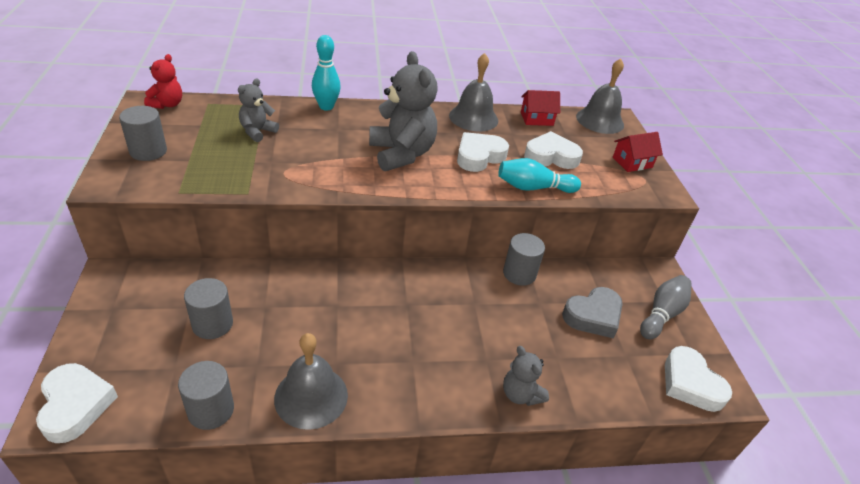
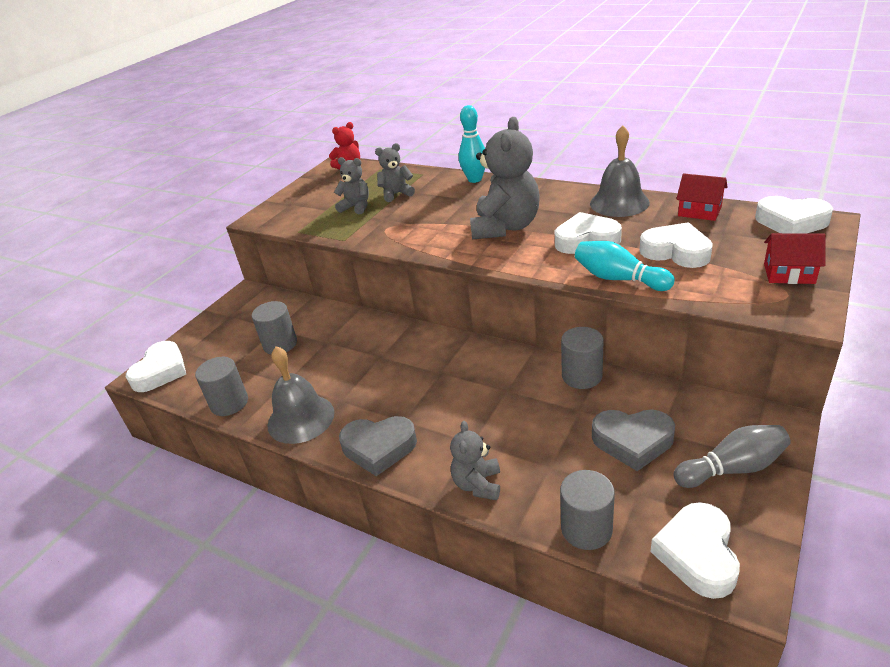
camera: 45 degrees right, 5 degrees down
grey cylinder [119,106,167,161] -> grey cylinder moved to [560,470,615,550]
grey bell [576,58,624,134] -> white heart [755,196,833,234]
none -> grey teddy bear [334,157,369,214]
none -> grey heart [339,416,417,476]

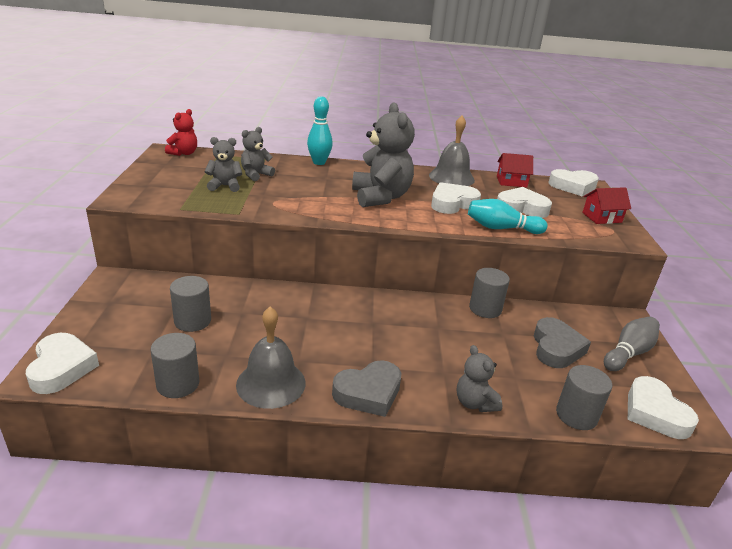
camera: 35 degrees left, 5 degrees down
grey heart [592,410,675,471] -> grey heart turned 60 degrees counterclockwise [534,317,591,368]

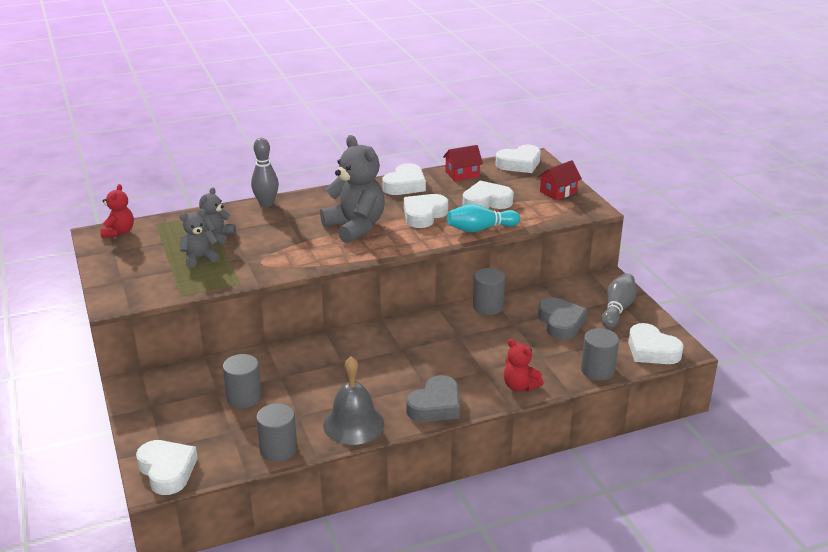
camera: 20 degrees left, 0 degrees up
turquoise bowling pin [307,96,333,165] -> grey bowling pin [251,138,279,207]
grey bell [429,115,475,186] -> white heart [382,163,426,195]
grey teddy bear [457,345,502,412] -> red teddy bear [504,339,543,391]

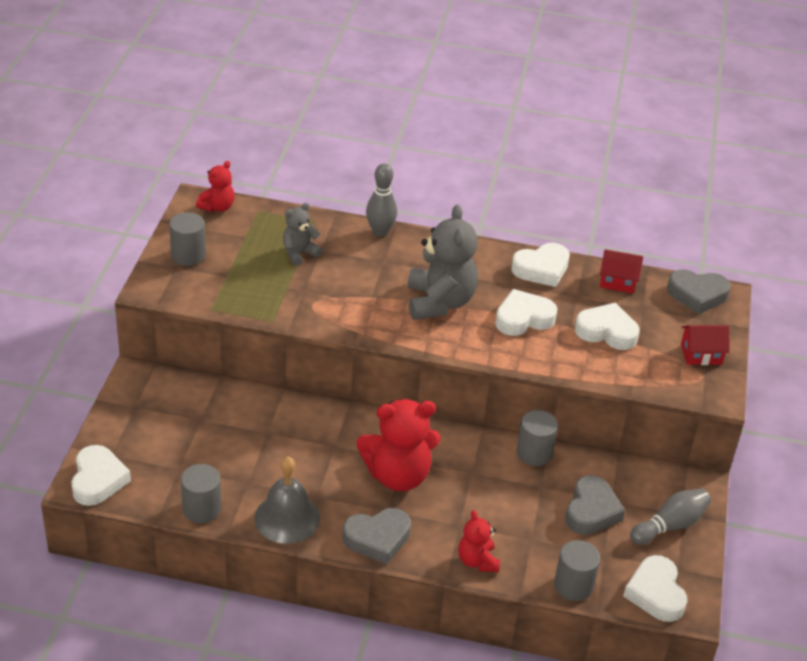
camera: 30 degrees right, 10 degrees up
grey teddy bear [180,209,219,268] -> none
grey cylinder [223,354,262,408] -> grey cylinder moved to [169,212,206,266]
turquoise bowling pin [447,204,520,232] -> none
white heart [495,145,541,173] -> grey heart [667,270,731,314]
none -> red teddy bear [357,399,441,491]

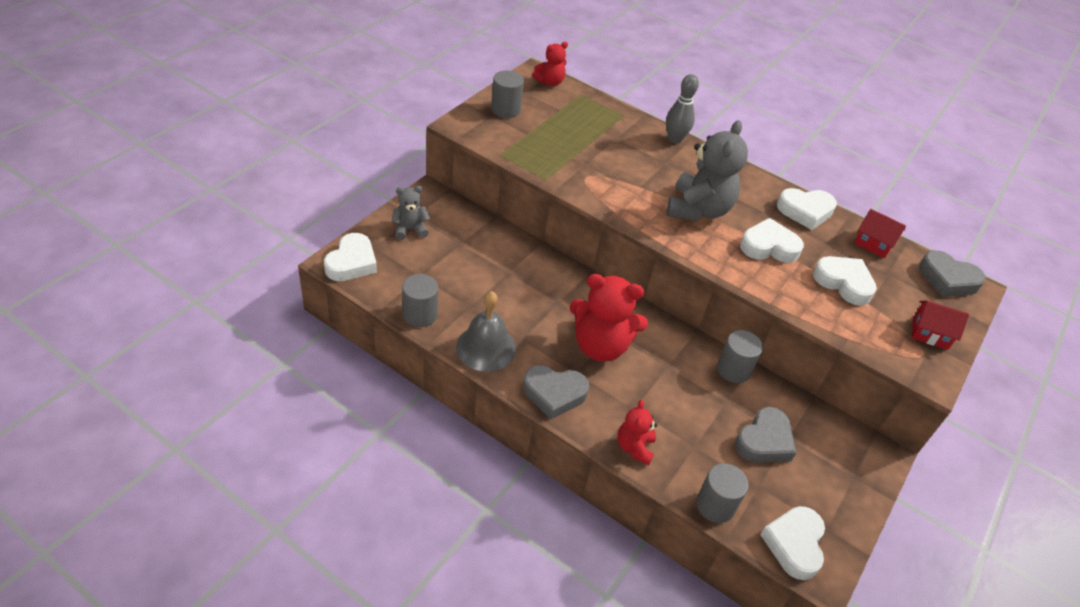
camera: 20 degrees right, 5 degrees up
grey teddy bear [283,203,322,266] -> grey teddy bear moved to [391,186,430,240]
grey bowling pin [630,489,711,545] -> none

